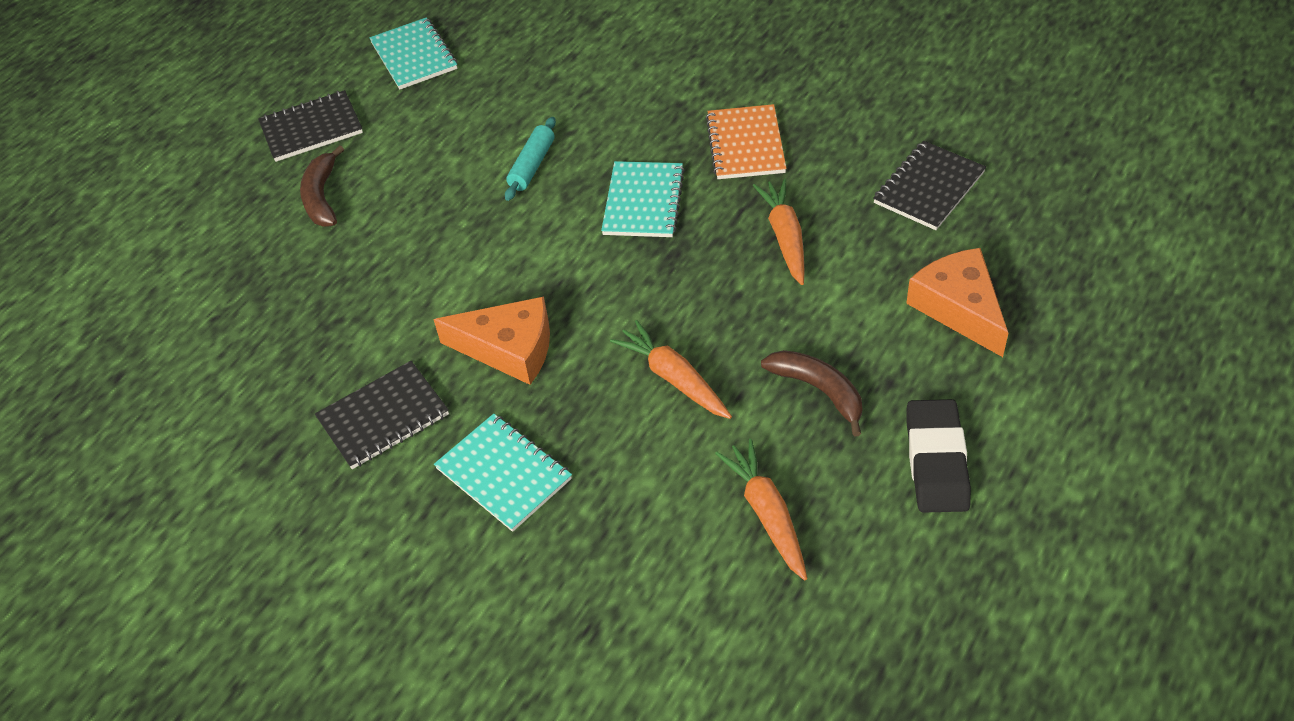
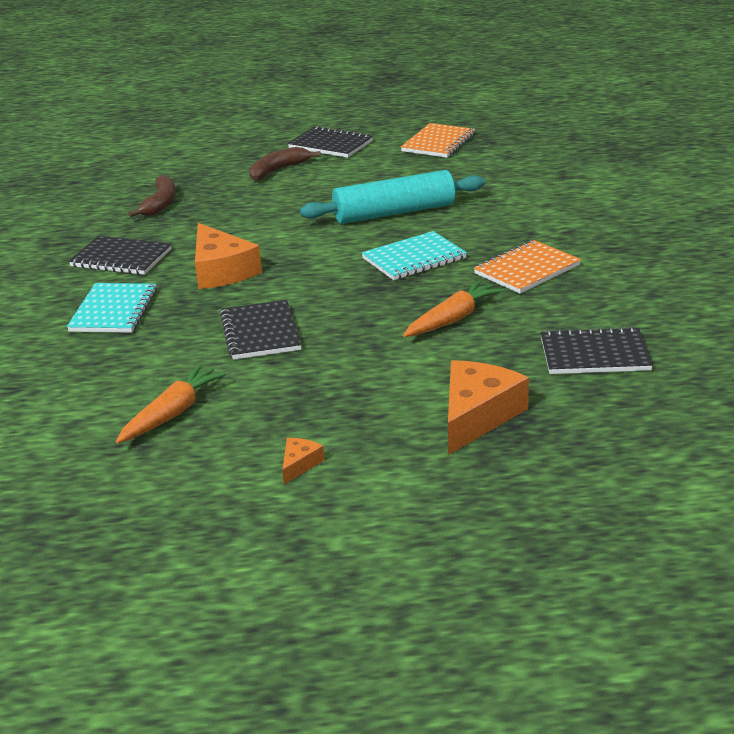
camera: 50 degrees right, 20 degrees down
turquoise notebook [369,17,457,90] -> orange notebook [401,123,475,158]
turquoise rolling pin [505,117,556,201] -> turquoise rolling pin [300,170,485,224], size x1.89
orange carrot [610,320,732,419] -> black notebook [220,300,302,360]
brown banana [761,350,862,437] -> brown banana moved to [128,175,176,217]
black eraser [907,399,971,513] -> orange cheese [282,438,324,484]

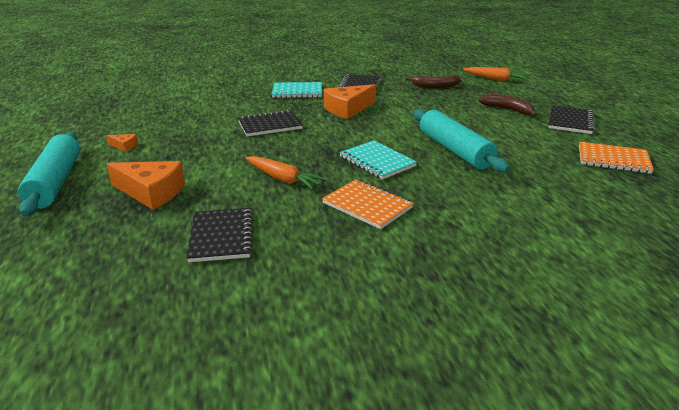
camera: 80 degrees right, 0 degrees up
orange carrot [116,364,227,443] -> orange carrot moved to [463,67,530,81]
none -> turquoise rolling pin [18,132,80,216]

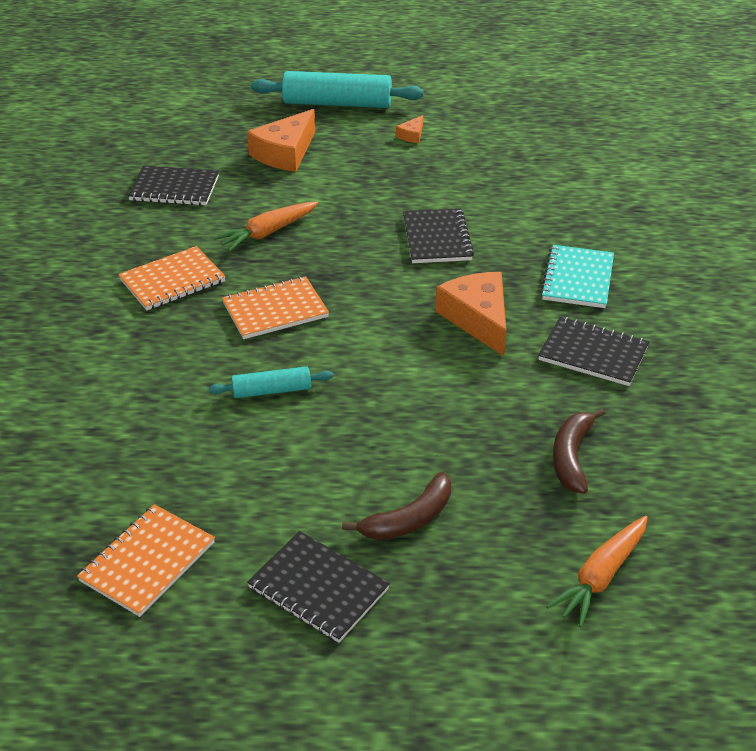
camera: 105 degrees right, 10 degrees up
turquoise notebook [340,140,417,180] -> orange notebook [222,276,329,339]
turquoise rolling pin [413,109,510,173] -> turquoise rolling pin [208,366,333,398], size x0.53

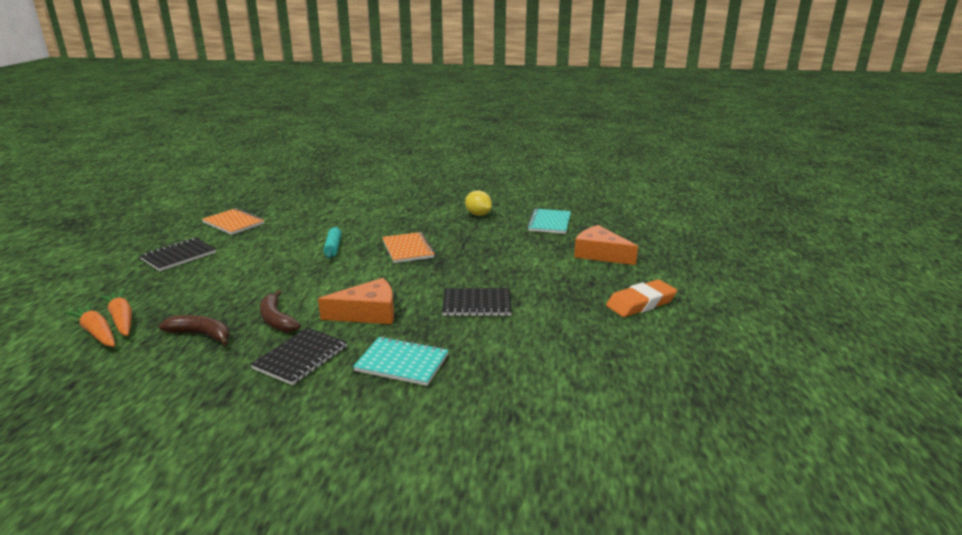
camera: 95 degrees right, 15 degrees down
orange notebook [118,246,226,311] -> none
black notebook [128,166,219,206] -> turquoise notebook [527,209,571,234]
orange carrot [214,201,318,251] -> orange carrot moved to [100,289,132,336]
turquoise rolling pin [251,71,423,108] -> none
brown banana [342,472,451,540] -> brown banana moved to [260,290,301,332]
orange cheese [396,115,423,143] -> orange eraser [606,280,677,317]
none -> yellow lemon [465,190,492,216]

